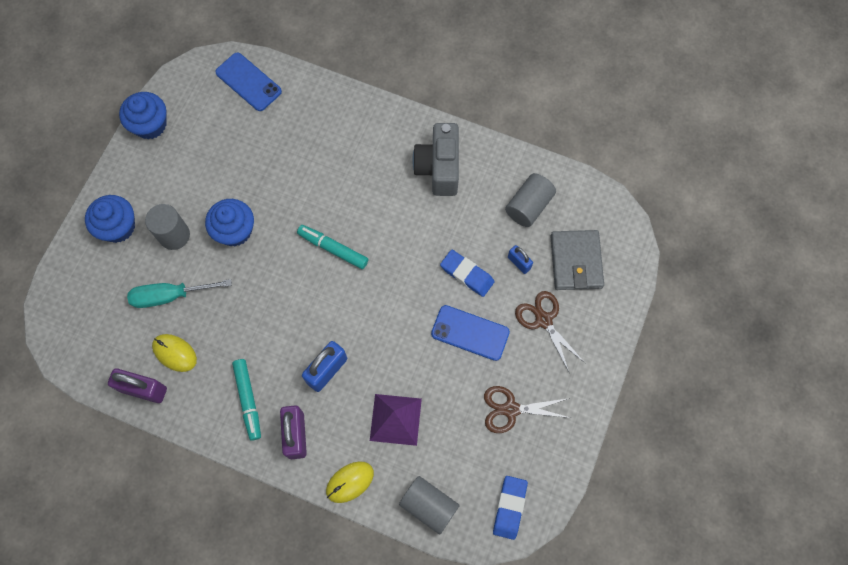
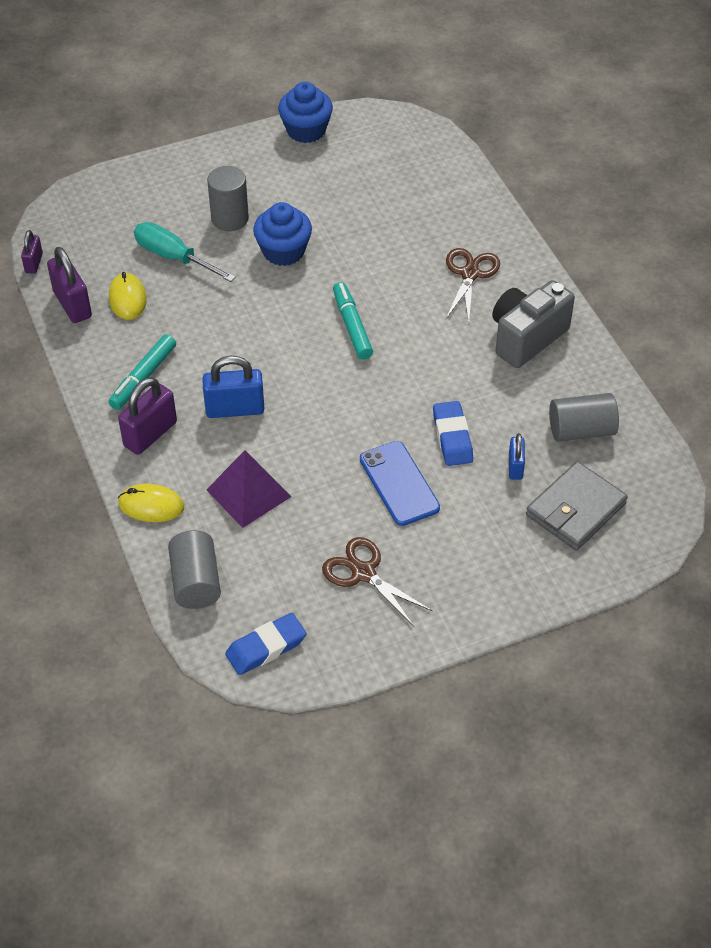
camera: 45 degrees right, 20 degrees down
blue cupcake [85,195,135,243] -> none
blue phone [215,52,282,111] -> none
brown scissors [515,291,585,372] -> brown scissors moved to [446,248,500,323]
none -> purple padlock [21,230,43,274]

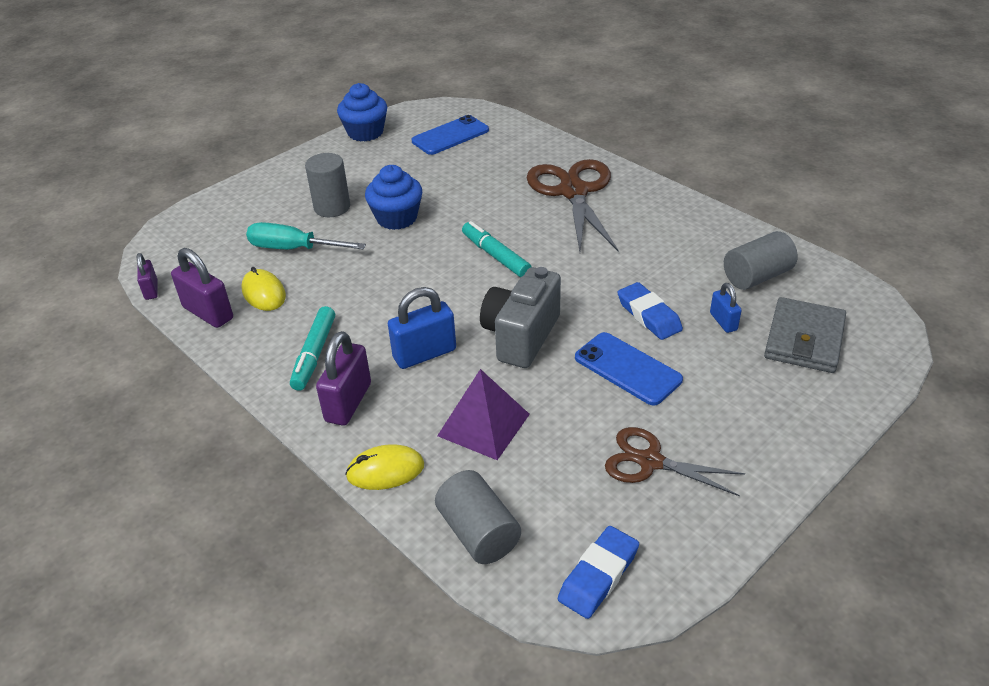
camera: 20 degrees left, 10 degrees down
brown scissors [446,248,500,323] -> brown scissors [526,159,619,252], size x1.67
grey camera [492,280,575,368] -> grey camera moved to [480,267,561,368]
none -> blue phone [412,115,489,155]

